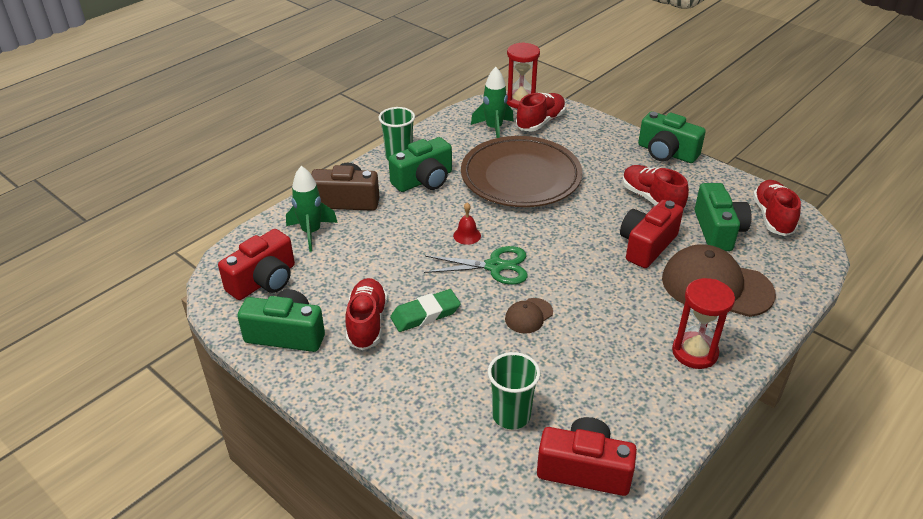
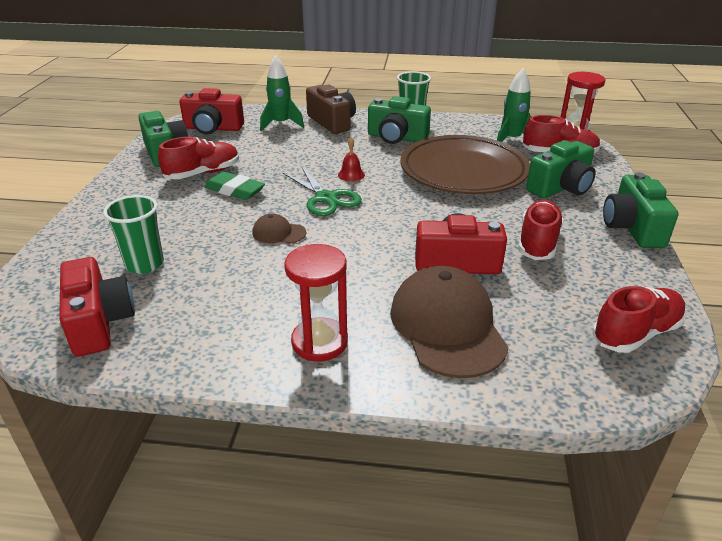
camera: 55 degrees right, 5 degrees down
green camera [695,183,751,251] -> green camera moved to [526,140,596,198]

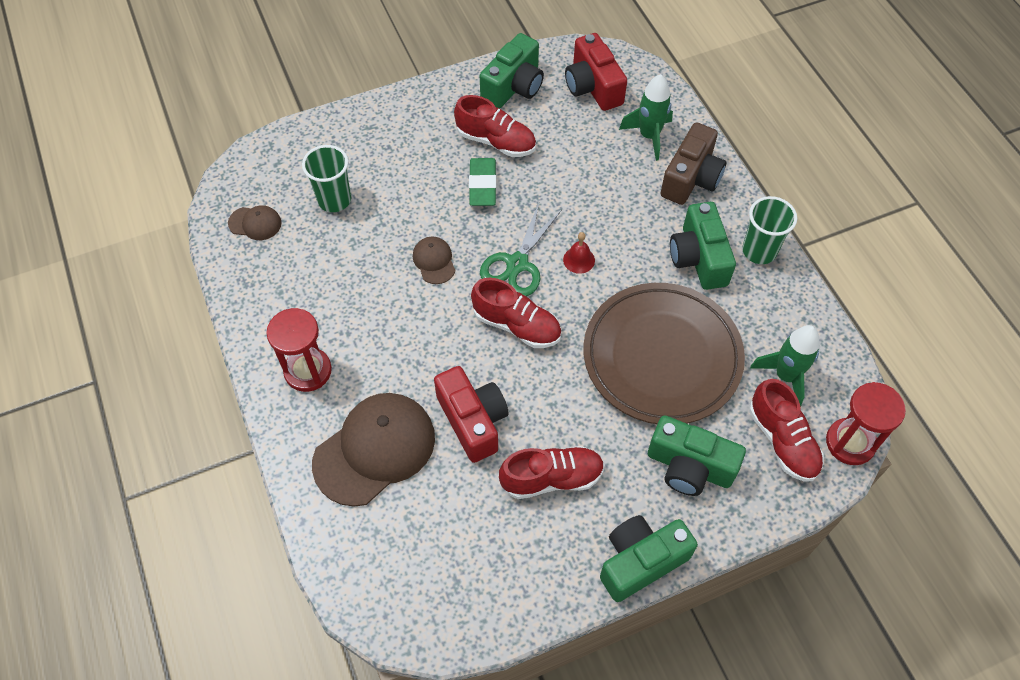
camera: 60 degrees right, 25 degrees up
red camera [59,257,135,357] -> brown cap [228,205,281,240]
red shoe [592,286,686,353] -> red shoe moved to [471,278,561,348]

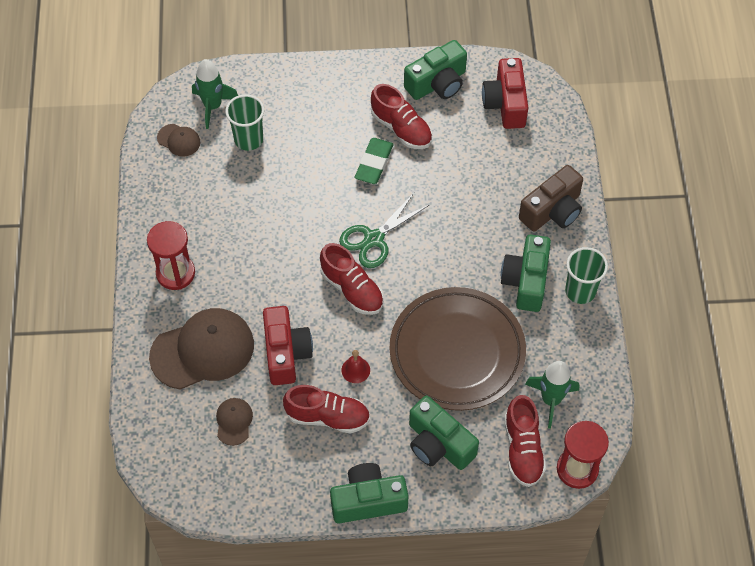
camera: 20 degrees right, 0 degrees up
brown cap [413,237,455,284] -> brown cap moved to [216,398,253,446]
red bell [563,232,595,274] -> red bell moved to [341,350,370,383]
green rocket [619,74,673,161] -> green rocket moved to [192,59,238,129]

